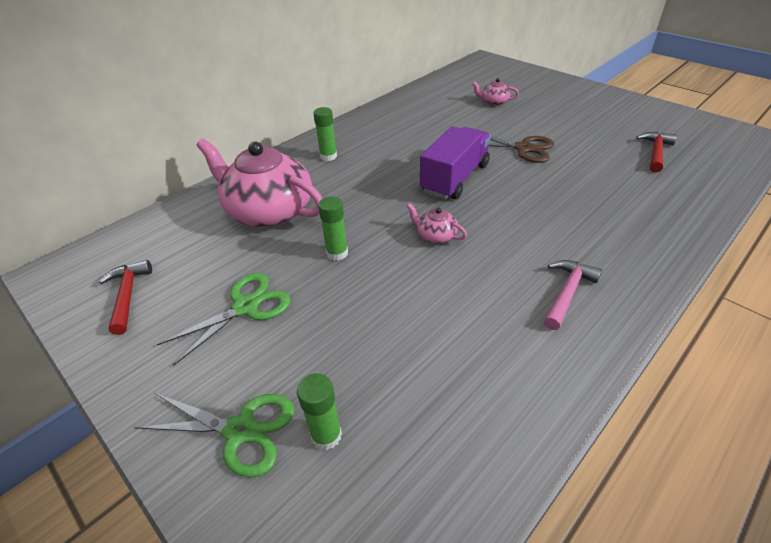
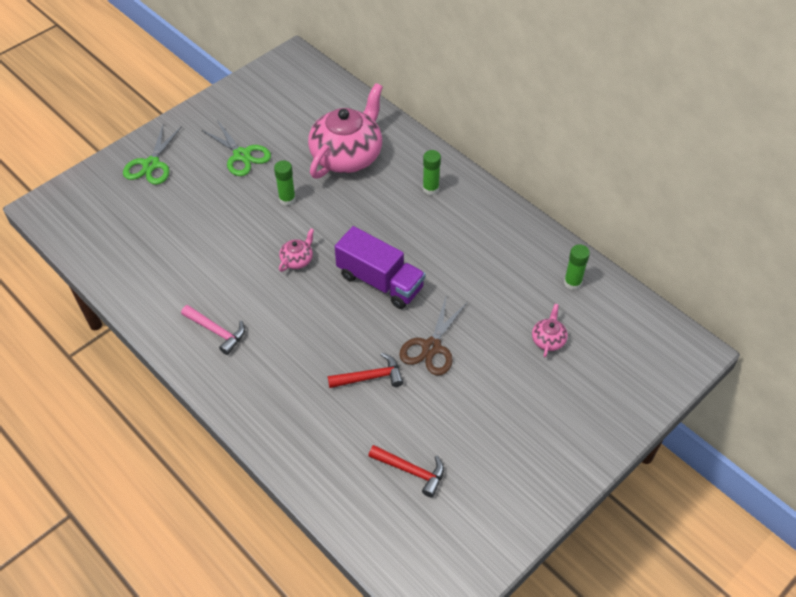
camera: 90 degrees right, 10 degrees up
red hammer [99,260,152,335] -> red hammer moved to [328,353,403,388]
green glue stick [297,373,342,450] -> green glue stick moved to [564,244,590,290]

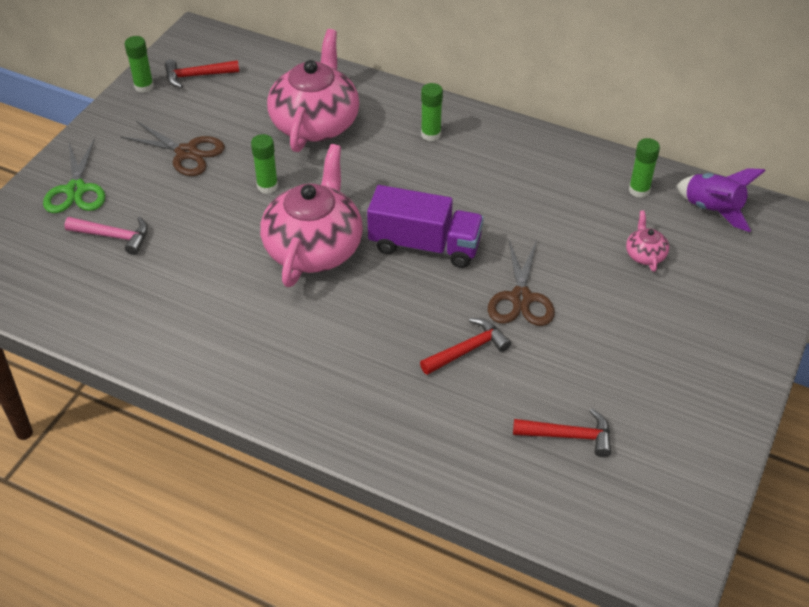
camera: 20 degrees left, 5 degrees down
pink hammer [181,305,245,355] -> pink hammer moved to [64,217,148,255]
green scissors [201,120,271,176] -> brown scissors [121,121,225,176]
pink teapot [279,228,314,272] -> pink teapot [260,144,363,287], size x2.39
none -> green glue stick [124,36,154,93]
none -> red hammer [165,59,239,88]
none -> purple rocket [677,168,765,232]

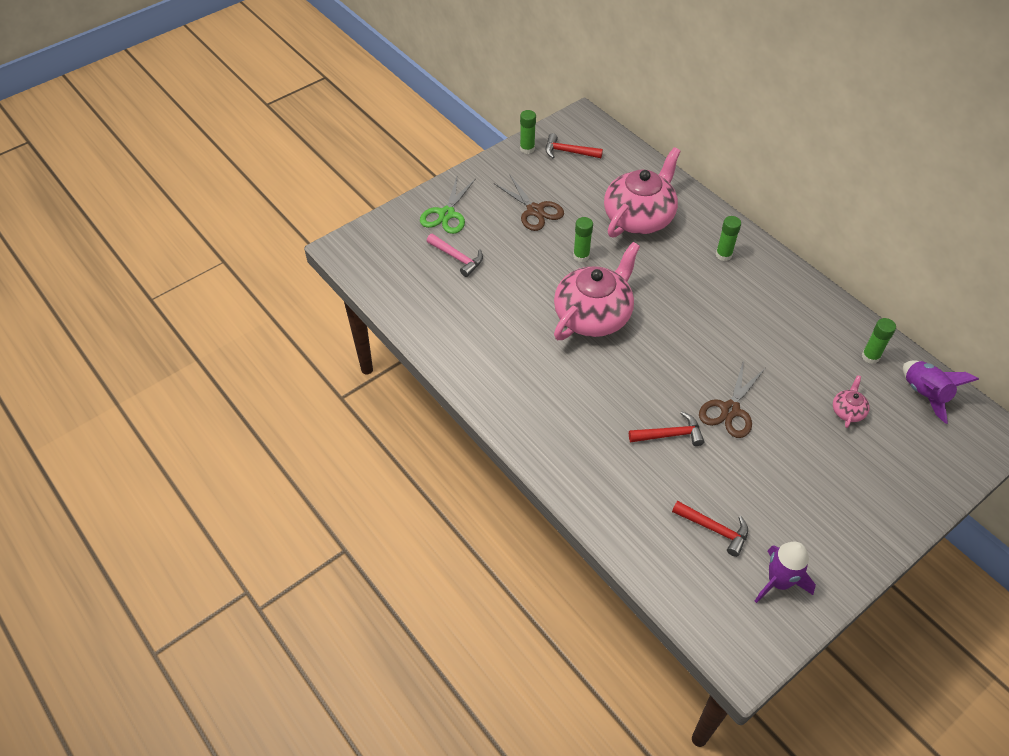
camera: 25 degrees right, 5 degrees up
purple truck [367,185,484,268] -> none
none -> purple rocket [755,542,816,603]

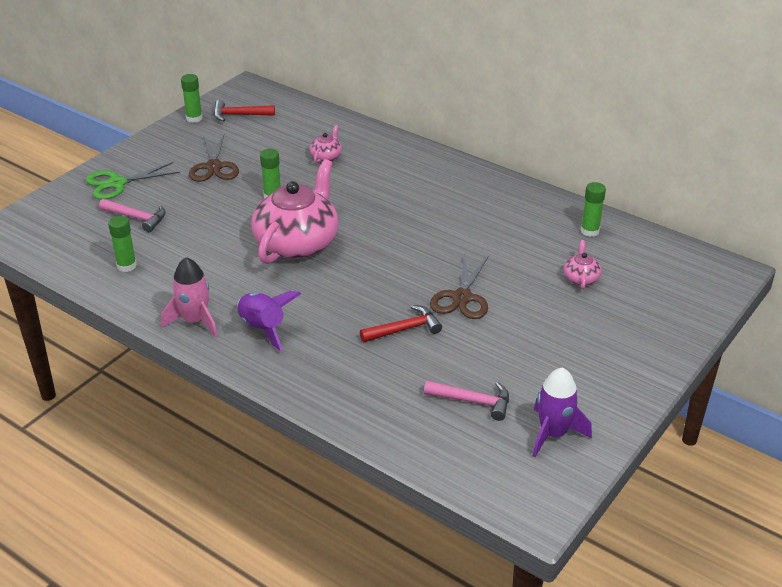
camera: 15 degrees left, 15 degrees down
green scissors [420,177,475,234] -> green scissors turned 60 degrees clockwise [86,162,180,200]
brown scissors [494,175,564,231] -> brown scissors turned 45 degrees clockwise [189,133,239,182]
pink teapot [604,147,681,238] -> pink teapot [310,125,342,163], size x0.42
red hammer [672,501,748,557] -> pink hammer [424,381,509,421]
green glue stick [716,216,741,261] -> green glue stick moved to [108,216,137,272]
purple rocket [903,361,979,424] -> purple rocket moved to [237,291,301,351]
none -> pink rocket [161,257,217,338]

